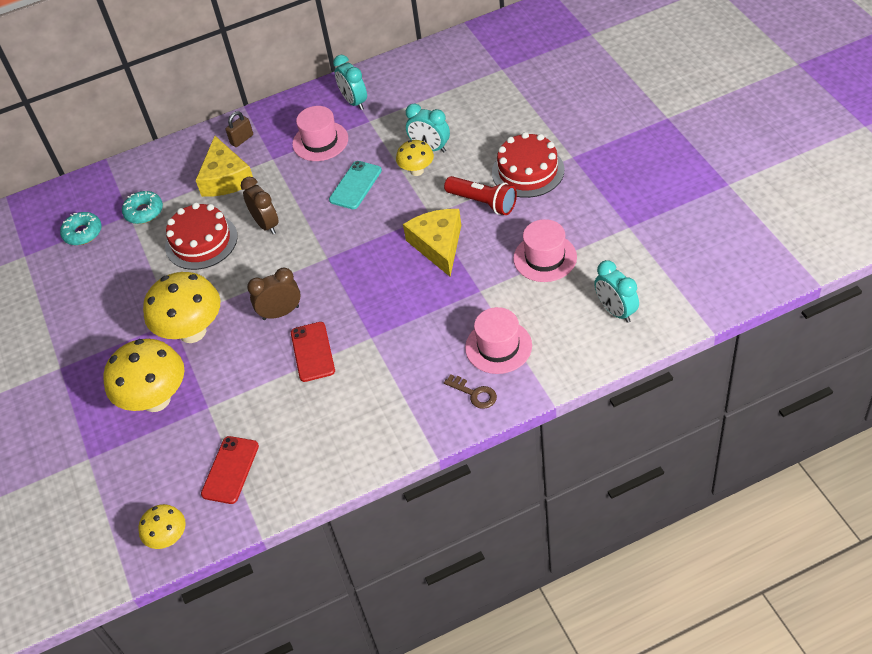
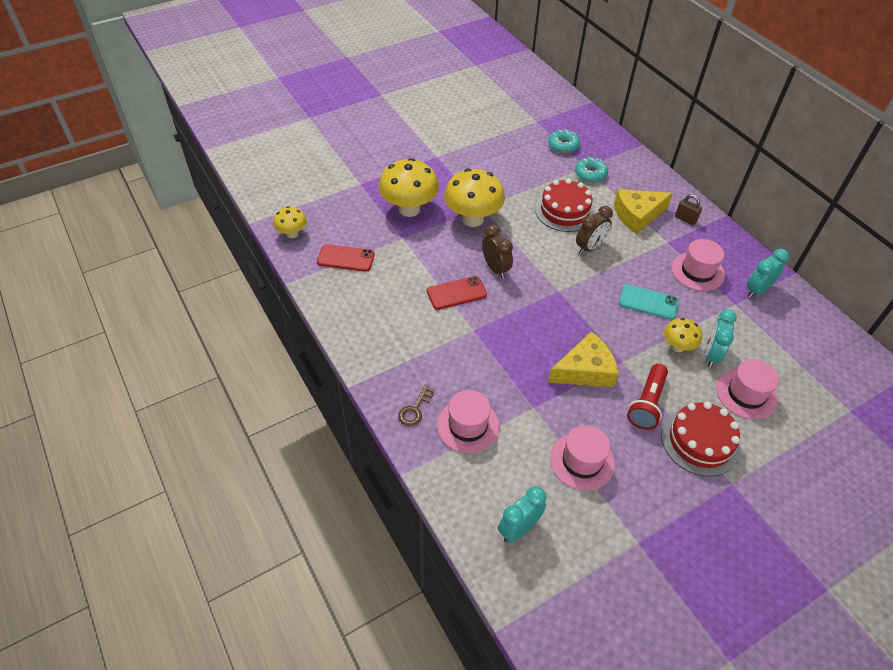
camera: 75 degrees right, 0 degrees up
none -> pink hat [716,359,779,420]

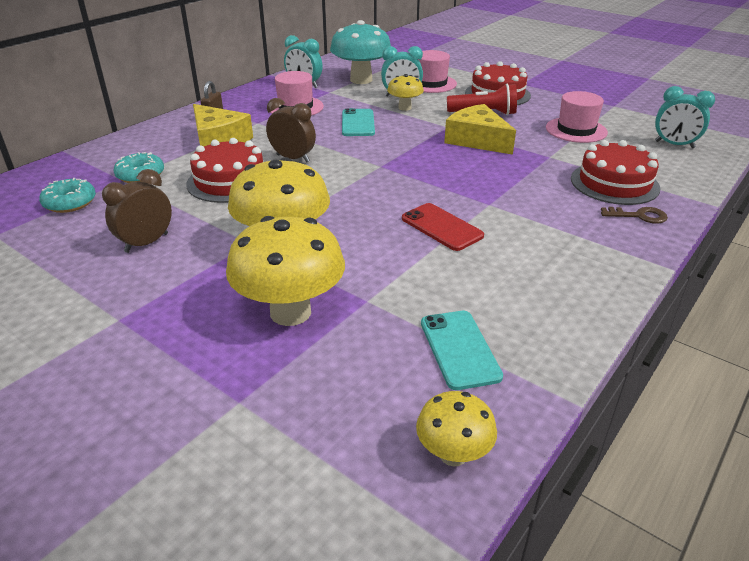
camera: 110 degrees left, 15 degrees down
red phone [317,244,375,272] -> turquoise phone [421,311,503,390]
pink hat [437,390,499,453] -> red cake [571,140,661,205]
brown clock [482,224,513,278] -> brown clock moved to [102,169,172,253]
none -> turquoise mushroom [330,20,391,84]

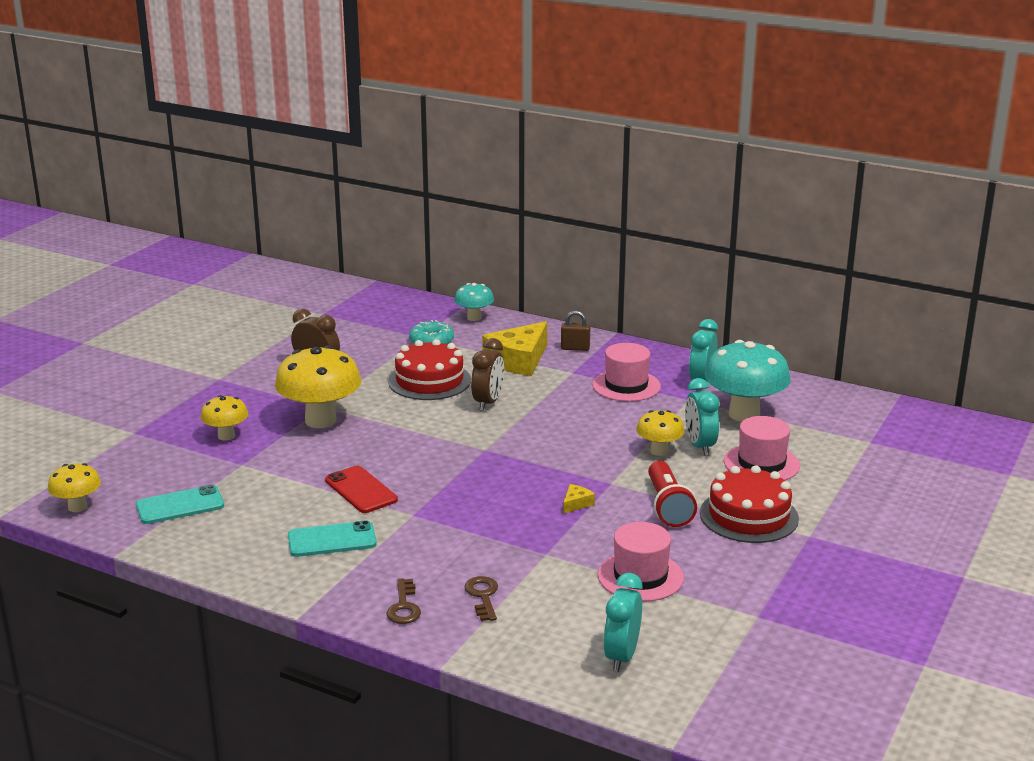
camera: 80 degrees right, 10 degrees down
turquoise donut [39,178,96,213] -> none
yellow mushroom [226,216,345,326] -> yellow mushroom [201,395,248,441], size x0.54
turquoise phone [342,108,375,136] -> turquoise phone moved to [288,520,377,557]
red phone [402,203,484,251] -> red phone turned 75 degrees counterclockwise [325,466,398,513]
yellow cheese [444,104,516,155] -> yellow cheese [563,484,595,514], size x0.41
red cake [571,140,661,205] -> brown key [465,576,498,621]
none -> turquoise mushroom [454,283,494,321]

